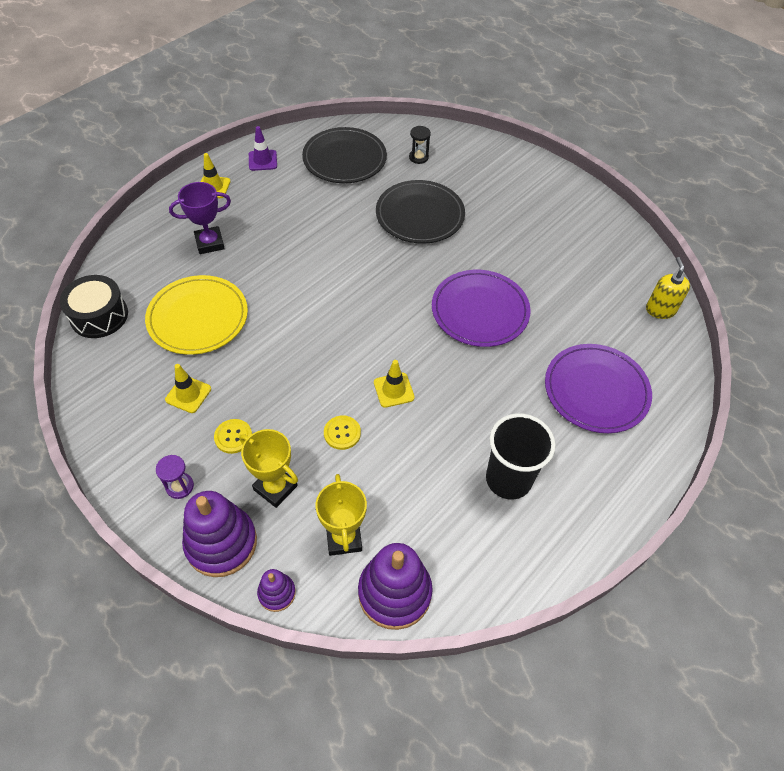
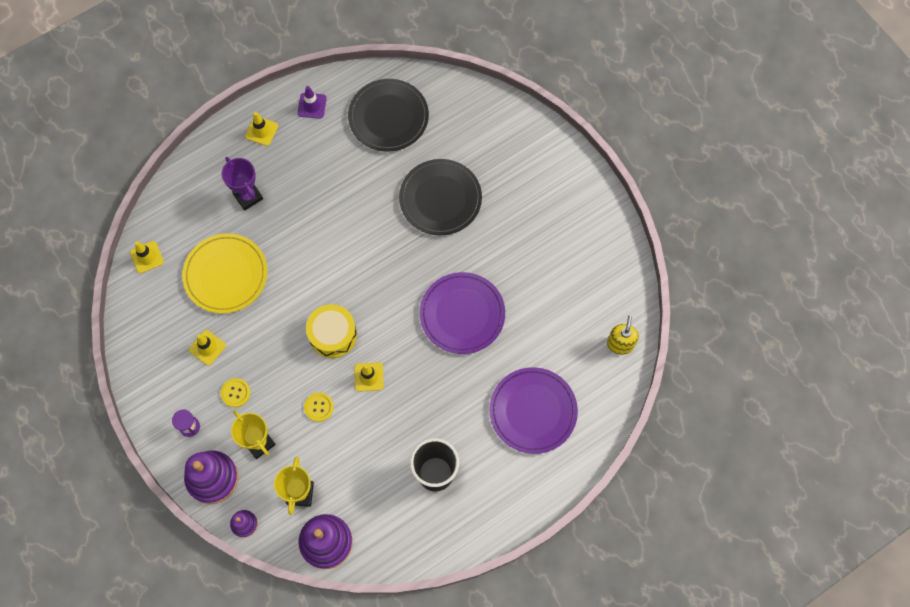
camera: 15 degrees right, 15 degrees up
black drum [60,275,128,338] -> yellow traffic cone [130,241,164,273]
purple trophy [169,182,231,254] -> purple trophy turned 60 degrees clockwise [222,157,263,211]
black hourglass [409,126,431,164] -> none
none -> yellow drum [306,304,357,358]

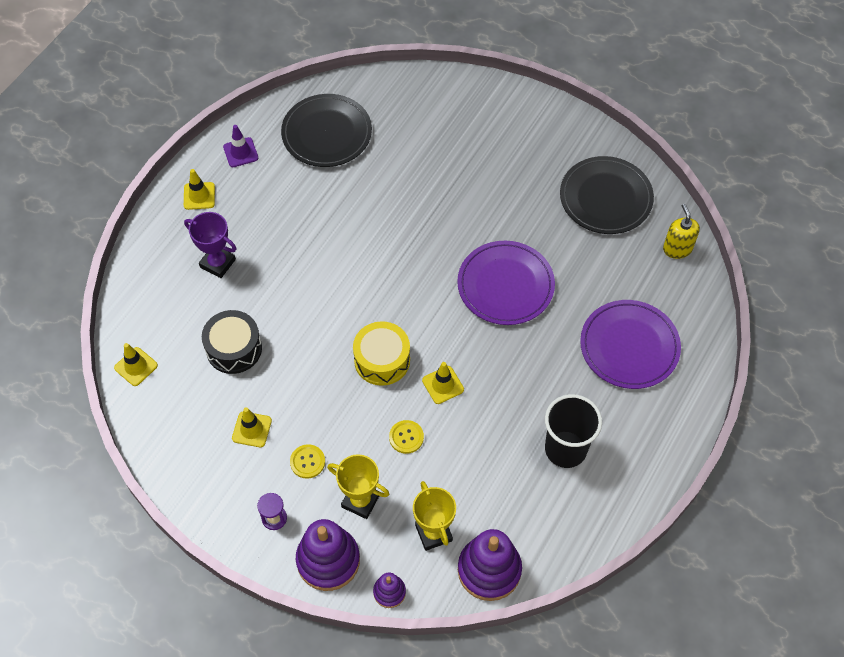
camera: 25 degrees left, 10 degrees down
yellow plate [182,233,268,313] -> black drum [202,310,262,374]
black plate [399,159,482,235] -> black plate moved to [560,156,654,234]

